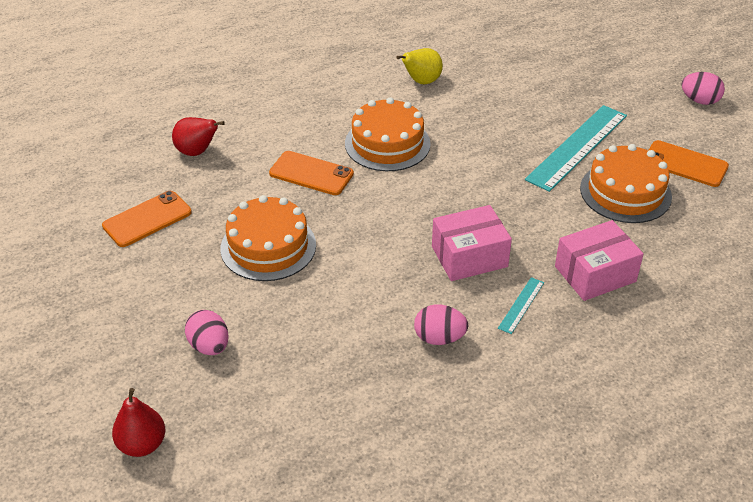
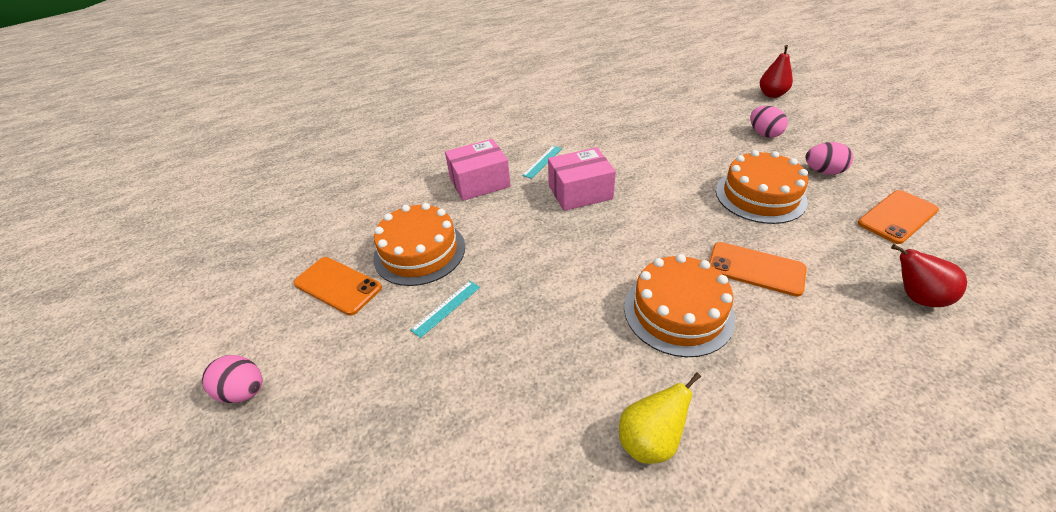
camera: 175 degrees left, 0 degrees up
pink egg [414,304,468,345] -> pink egg moved to [806,142,853,175]
turquoise ruler [525,105,627,192] -> turquoise ruler [410,281,480,338], size x0.45

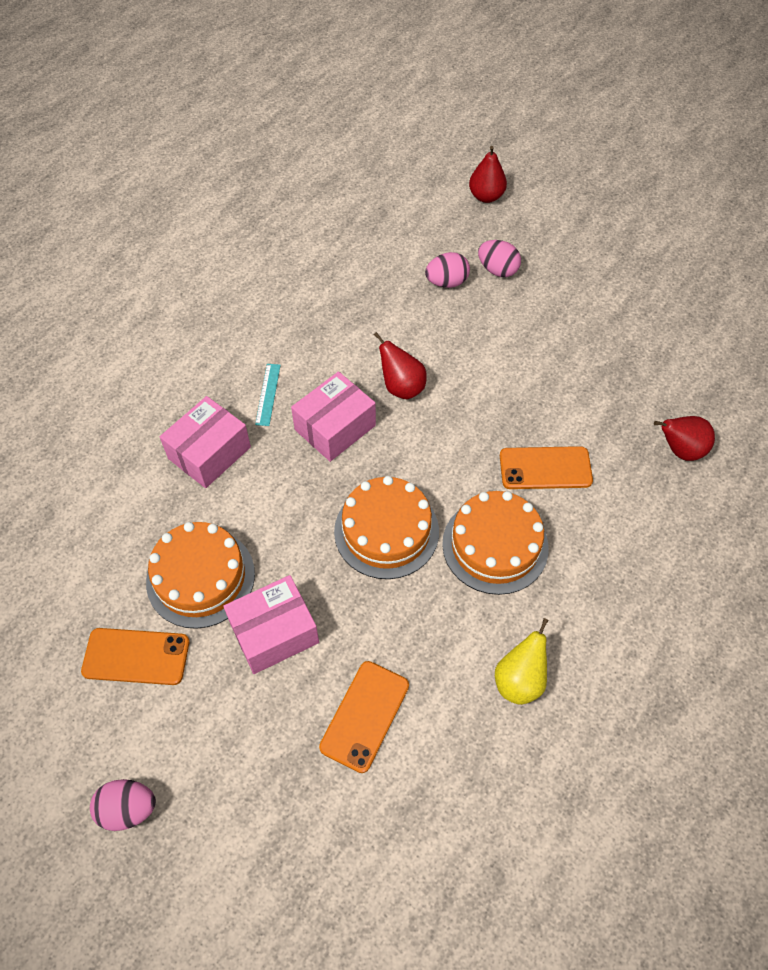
camera: 30 degrees left, 15 degrees up
turquoise ruler [410,281,480,338] -> pink box [223,575,319,674]
orange cake [716,150,809,224] -> orange cake moved to [334,476,439,579]
pink egg [806,142,853,175] -> pink egg moved to [425,252,470,288]
orange phone [858,190,939,244] -> orange phone moved to [319,661,409,773]
none -> red pear [374,332,427,399]

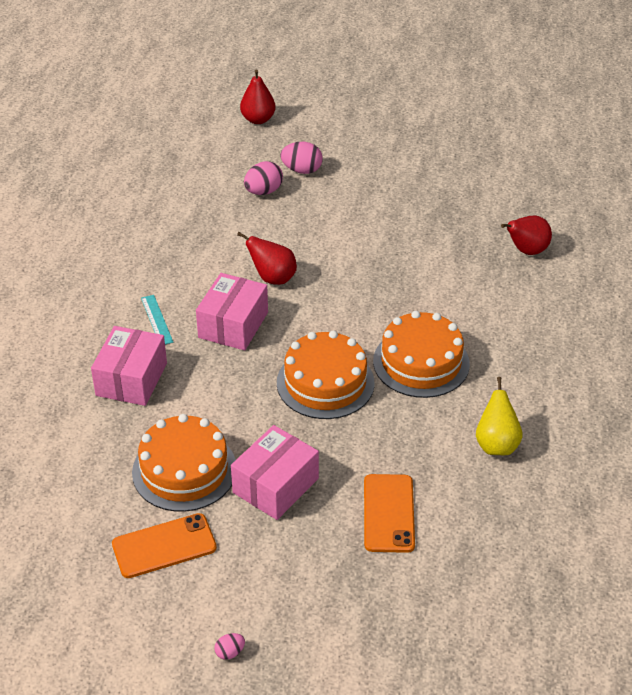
camera: 25 degrees left, 15 degrees down
pink egg [90,779,156,831] -> pink egg [215,633,245,660], size x0.53
orange phone [500,446,593,489] -> none

